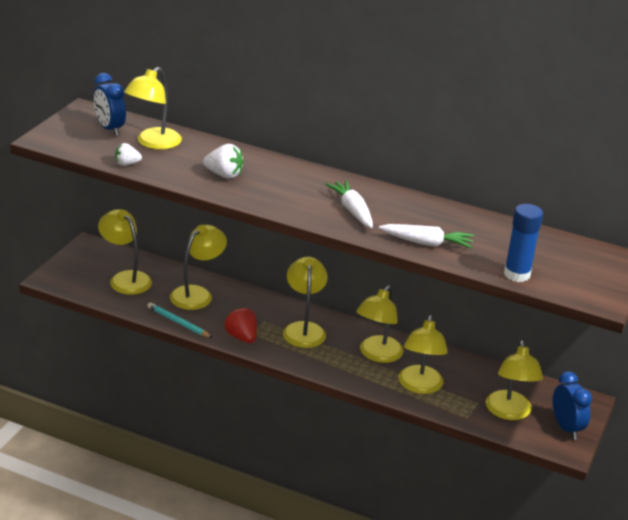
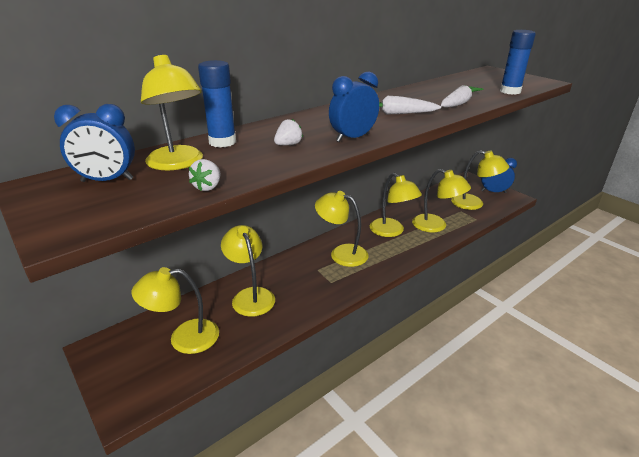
camera: 60 degrees left, 0 degrees up
turquoise pencil [147,302,213,338] -> none
white strawberry [203,144,243,179] -> white strawberry [274,119,303,145], size x0.66
red strawberry [224,307,257,343] -> none
none -> blue glue stick [198,60,236,148]
none -> blue clock [329,72,379,142]

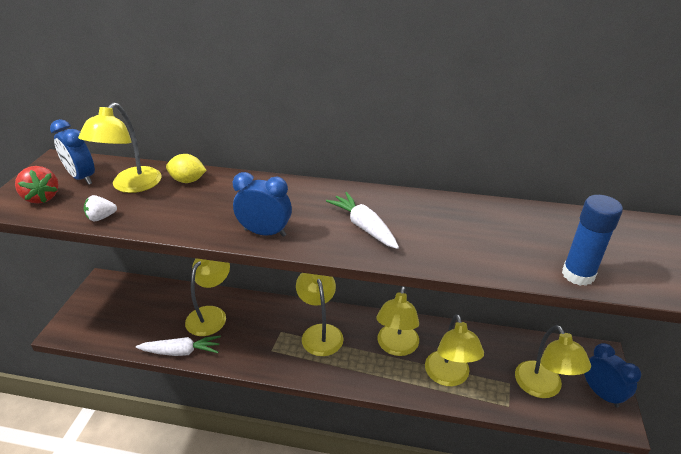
camera: 50 degrees right, 5 degrees up
yellow lamp [132,267,219,354] -> none
blue glue stick [198,60,236,148] -> yellow lemon [166,154,207,183]
white strawberry [274,119,303,145] -> none
white carrot [441,85,483,108] -> white carrot moved to [136,335,221,356]
none -> red strawberry [15,166,59,204]

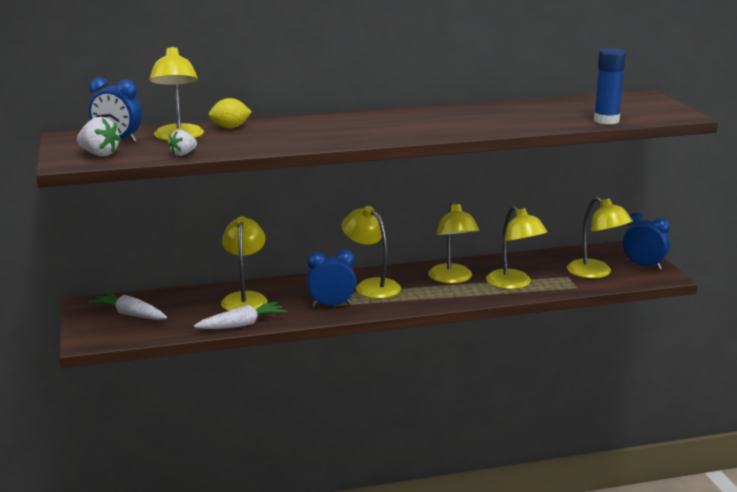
camera: 25 degrees left, 15 degrees down
red strawberry [15,166,59,204] -> white strawberry [77,117,121,157]
blue clock [233,172,292,237] -> blue clock moved to [307,250,356,307]
white carrot [326,192,399,249] -> white carrot moved to [89,292,167,320]

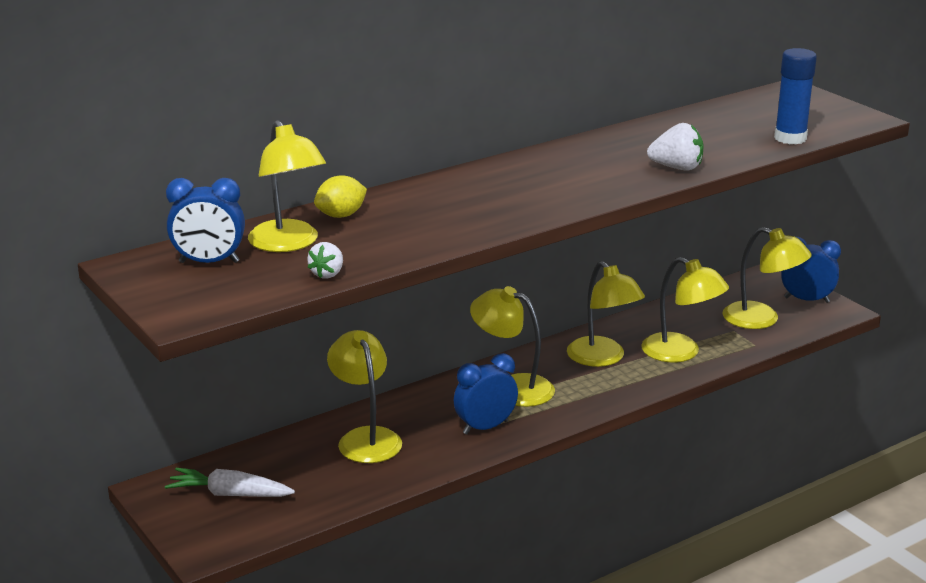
camera: 20 degrees left, 5 degrees up
white strawberry [77,117,121,157] -> white strawberry moved to [647,123,704,171]
white carrot [194,302,287,329] -> none

